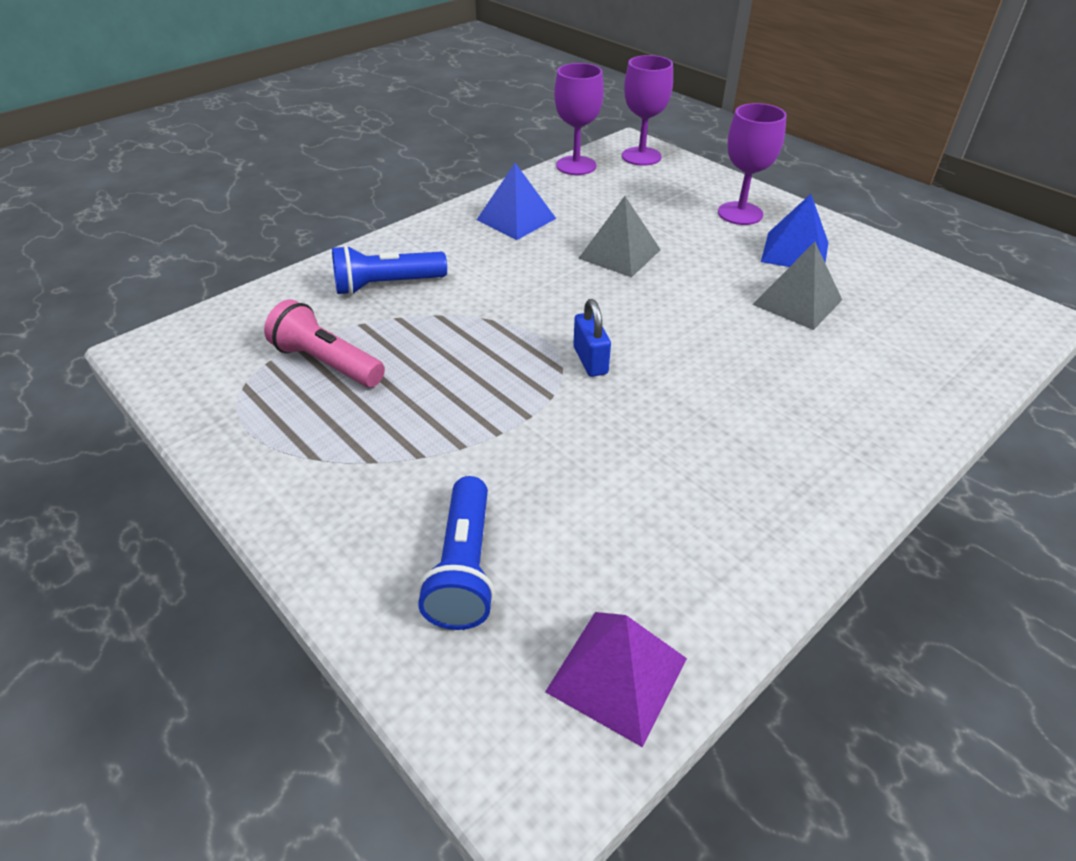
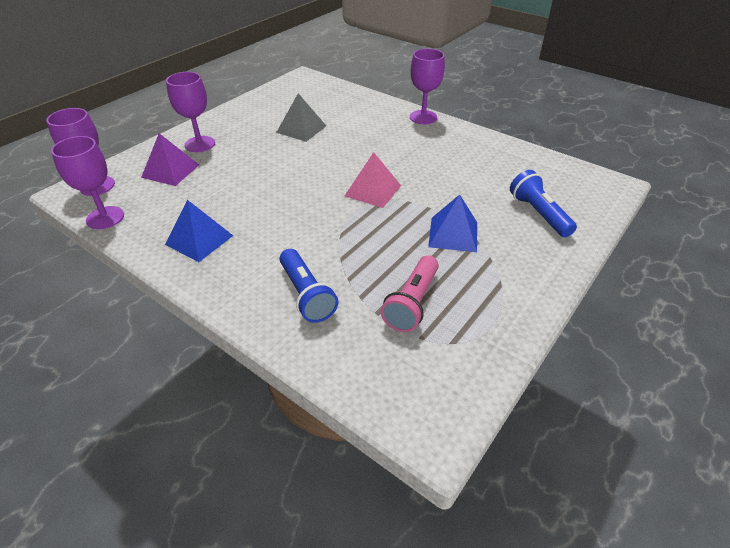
camera: 100 degrees left, 0 degrees up
blue flashlight [418,476,495,630] -> blue flashlight turned 105 degrees counterclockwise [510,170,577,237]
purple pyramid [545,612,687,747] -> purple pyramid moved to [141,133,199,186]
blue padlock [573,299,611,377] -> pink pyramid [345,152,401,208]
grey pyramid [578,196,661,277] -> none
blue pyramid [761,194,828,267] -> blue pyramid moved to [428,195,477,252]
none -> purple goblet [410,49,445,124]

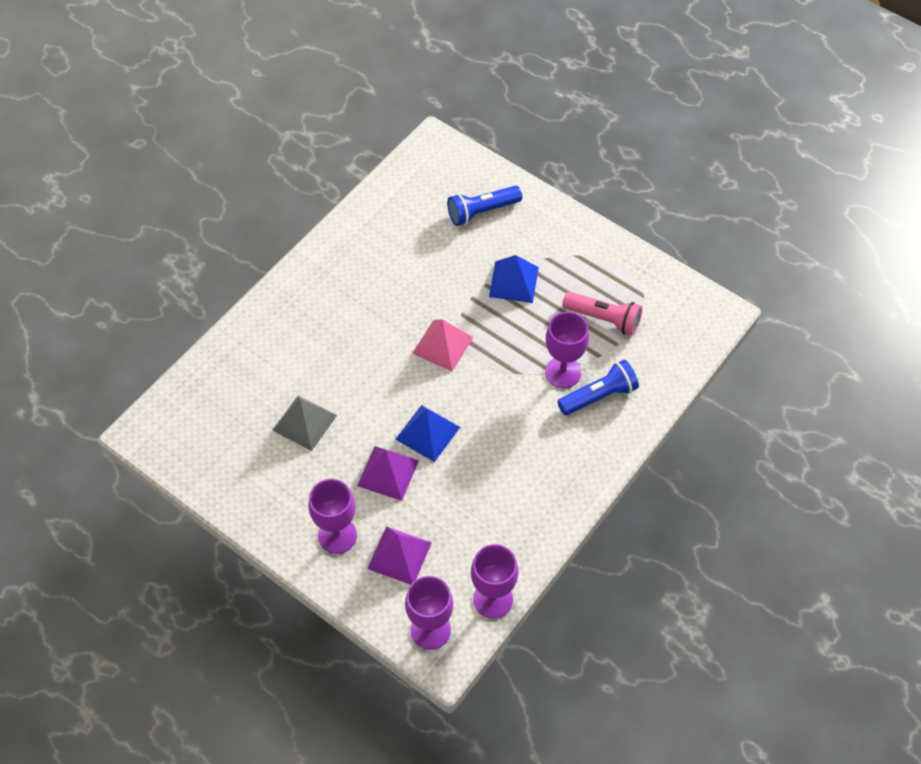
camera: 90 degrees left, 15 degrees up
blue pyramid [165,200,233,262] -> blue pyramid moved to [395,405,460,462]
purple goblet [410,49,445,124] -> purple goblet moved to [545,312,589,388]
none -> purple pyramid [357,446,419,501]

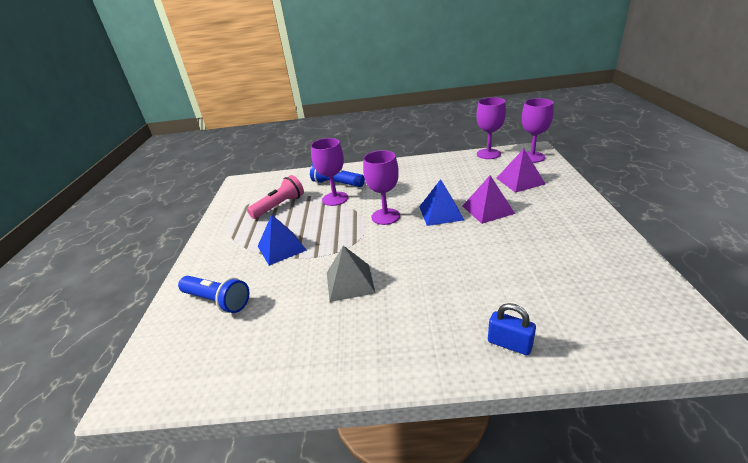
camera: 125 degrees left, 25 degrees down
grey pyramid [272,395,337,451] -> grey pyramid moved to [327,245,376,302]
purple goblet [308,479,357,554] -> purple goblet moved to [363,150,400,225]
pink pyramid [412,319,473,371] -> none
pink flashlight [562,292,642,336] -> pink flashlight turned 60 degrees clockwise [247,175,304,219]
none -> blue padlock [488,303,536,355]

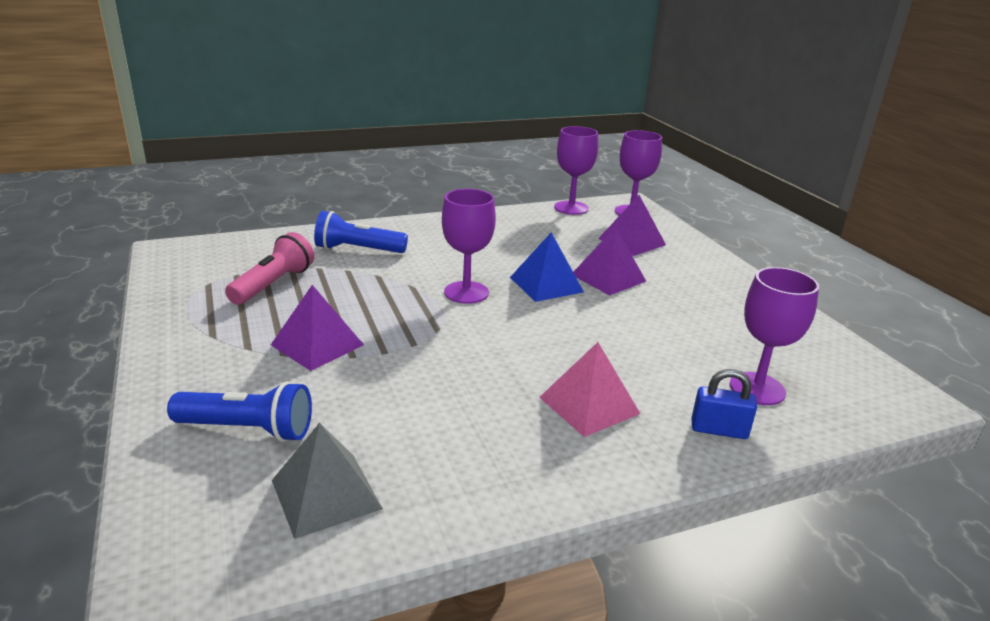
camera: 25 degrees left, 5 degrees down
blue pyramid [258,214,307,266] -> purple pyramid [271,285,364,371]
purple goblet [311,138,348,206] -> purple goblet moved to [730,267,819,405]
grey pyramid [327,245,376,302] -> grey pyramid moved to [272,423,383,539]
none -> pink pyramid [539,342,640,437]

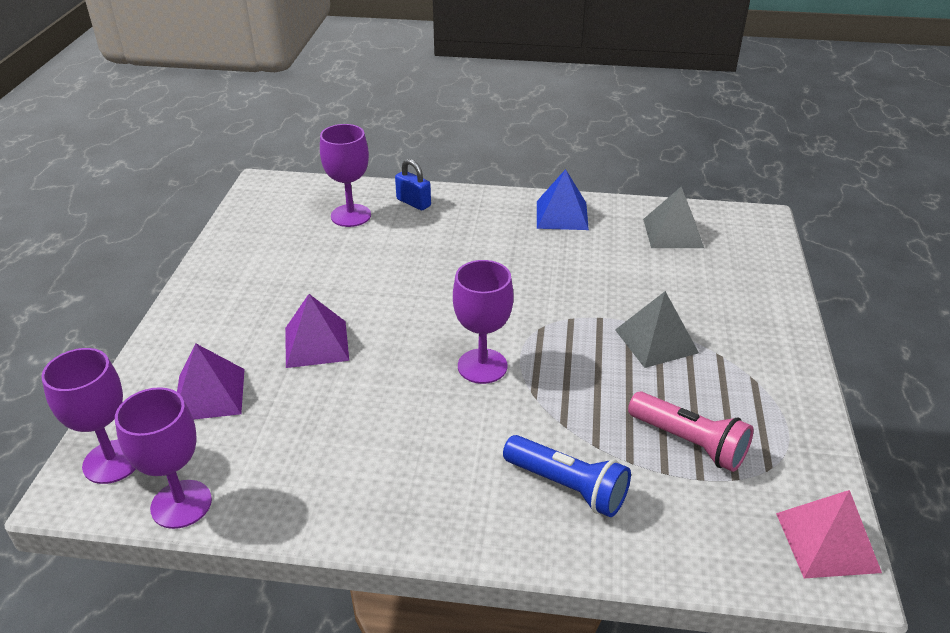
camera: 150 degrees left, 10 degrees up
blue flashlight [167,381,312,442] -> none
pink flashlight [225,232,314,305] -> pink flashlight turned 105 degrees counterclockwise [628,391,753,472]
purple pyramid [271,285,364,371] -> grey pyramid [615,291,699,368]
blue pyramid [510,232,584,302] -> blue pyramid moved to [537,169,589,230]
pink pyramid [539,342,640,437] -> pink pyramid moved to [776,490,882,578]

